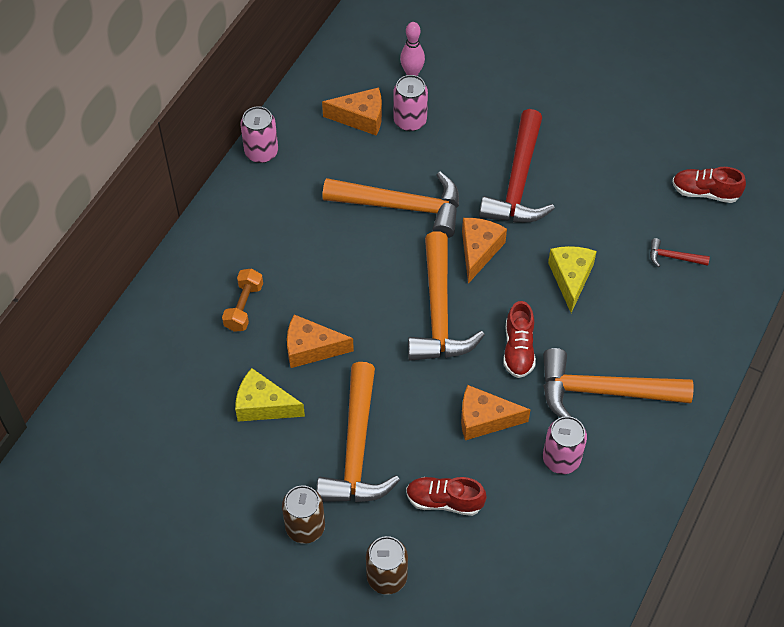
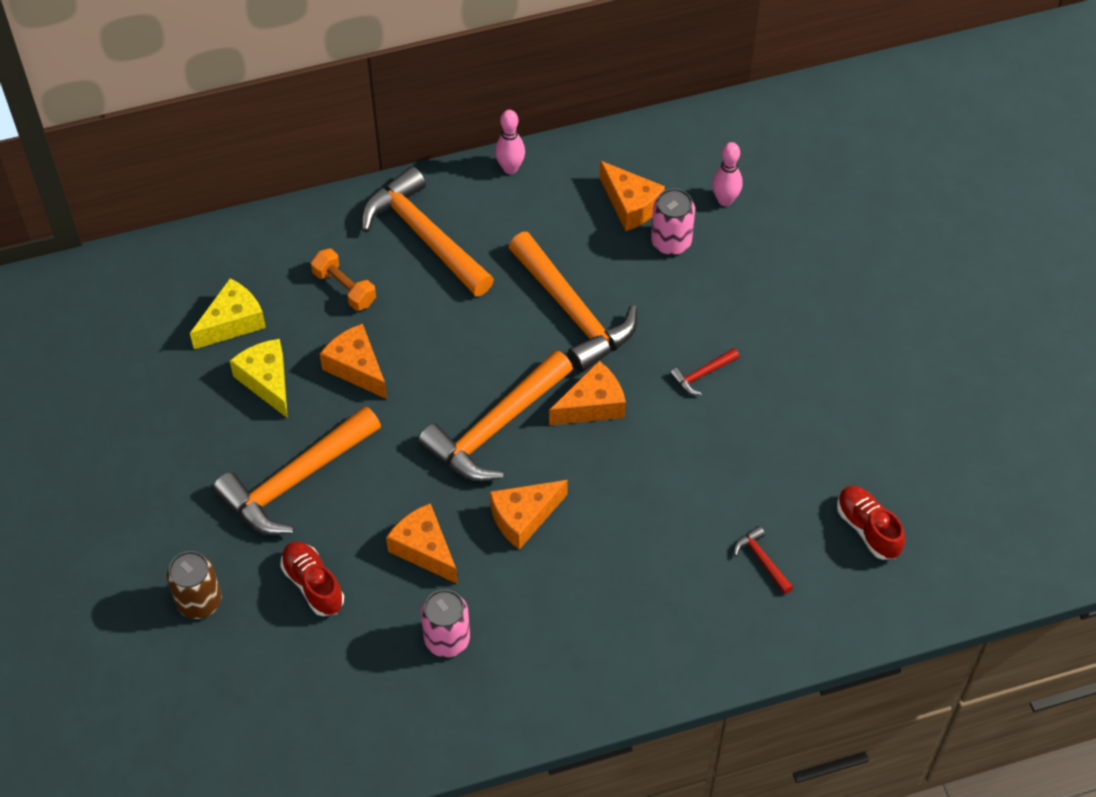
camera: 45 degrees right, 0 degrees up
orange dumbbell [222,269,263,332] -> orange dumbbell turned 75 degrees clockwise [311,248,376,311]
pink can [240,107,278,163] -> pink bowling pin [495,110,525,174]
brown can [282,485,325,544] -> none
red hammer [479,109,555,222] -> red hammer [670,348,739,395], size x0.42
red shoe [503,301,536,378] -> orange cheese [490,480,568,550]
orange hammer [543,348,694,418] -> orange hammer moved to [361,166,494,297]
yellow cheese [548,246,597,313] -> yellow cheese moved to [190,278,266,349]

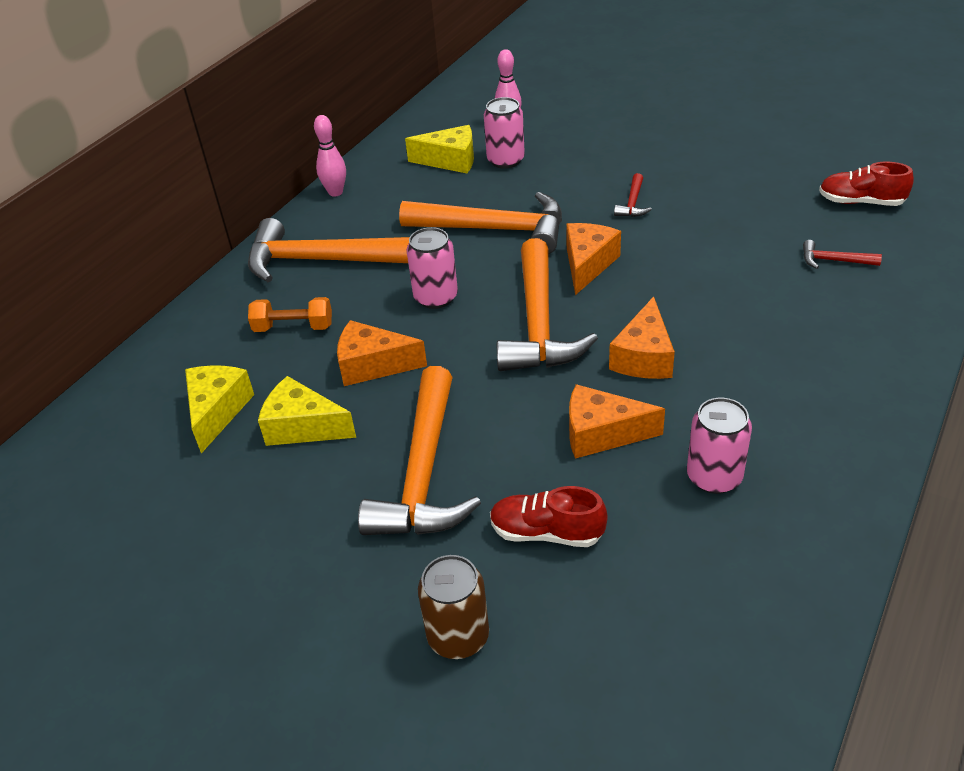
camera: 40 degrees left, 15 degrees down
orange cheese [599,161,665,231] -> yellow cheese [405,125,474,173]
none -> pink can [406,227,458,309]

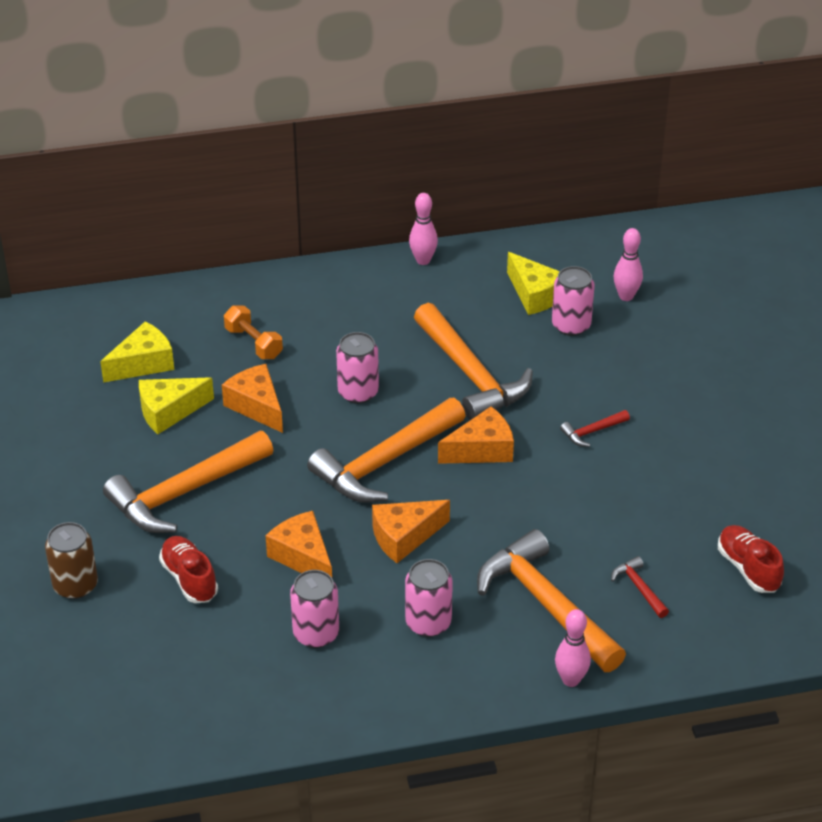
camera: 45 degrees right, 0 degrees up
orange hammer [248,218,410,283] -> orange hammer moved to [477,529,626,672]
yellow cheese [258,376,356,446] -> yellow cheese turned 90 degrees counterclockwise [139,377,214,434]
none -> pink can [405,559,453,637]
none -> pink bowling pin [555,609,591,687]

